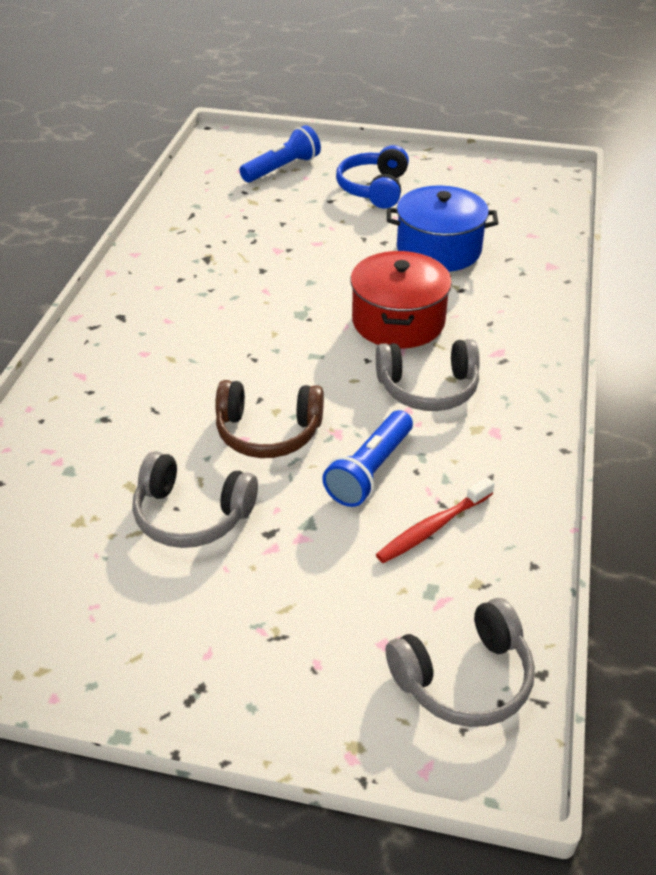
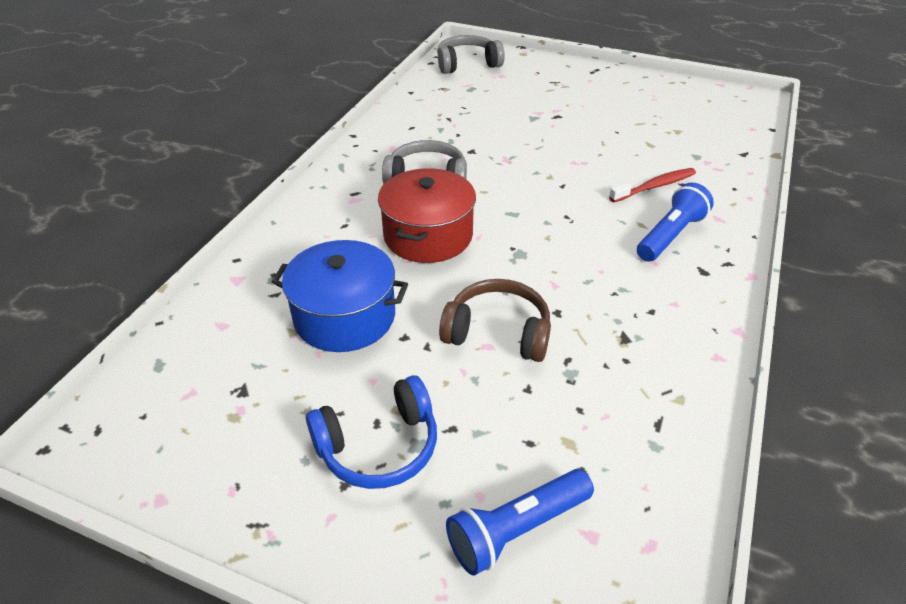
camera: 170 degrees left, 0 degrees up
grey headphones [132,451,258,548] -> none
brown headphones [215,380,324,458] -> brown headphones moved to [439,279,551,362]
blue flashlight [322,410,413,507] -> blue flashlight moved to [637,182,714,262]
blue headphones [336,145,409,209] -> blue headphones turned 45 degrees clockwise [306,375,437,489]
red toothbrush [376,477,495,563] -> red toothbrush moved to [609,168,696,202]

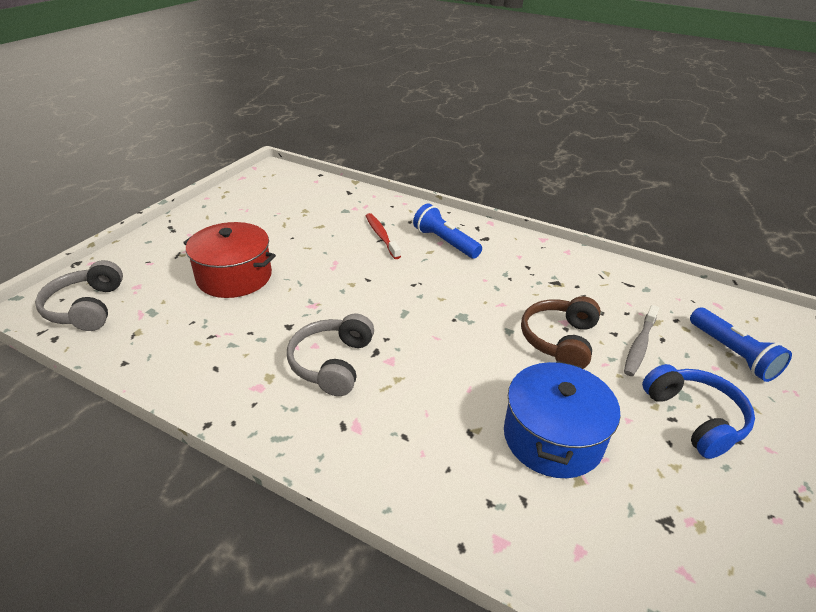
camera: 85 degrees left, 5 degrees down
red pot [378,168,476,263] -> red pot moved to [183,222,276,298]
none -> grey toothbrush [624,305,659,376]

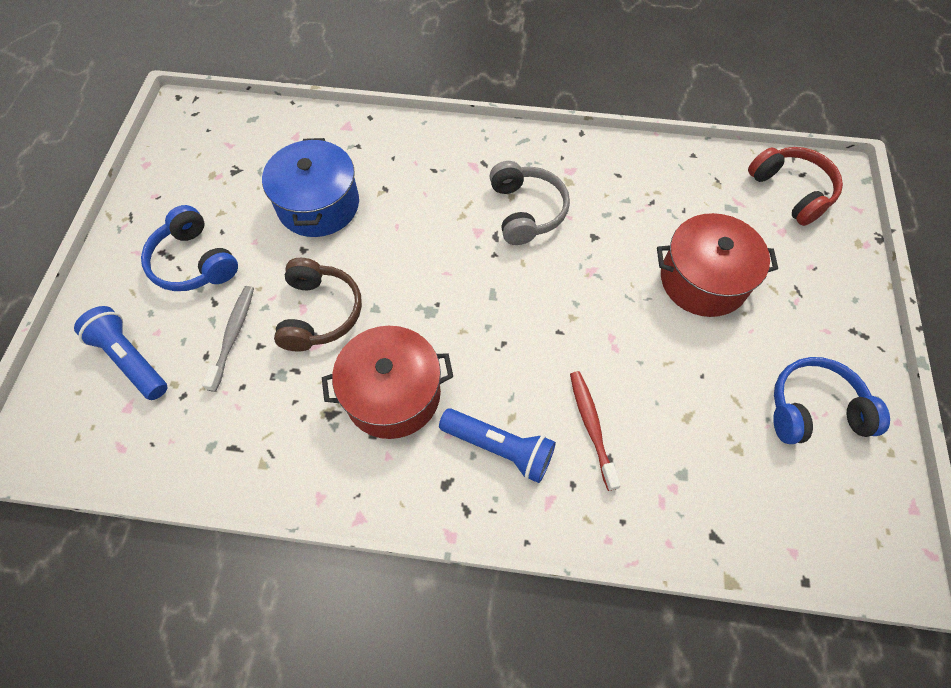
camera: 160 degrees right, 25 degrees up
grey headphones [35,260,123,331] -> red headphones [748,147,843,226]
red toothbrush [366,213,401,259] -> red toothbrush turned 150 degrees counterclockwise [570,371,621,491]
none -> red pot [322,326,453,439]
none -> blue headphones [773,357,890,444]

